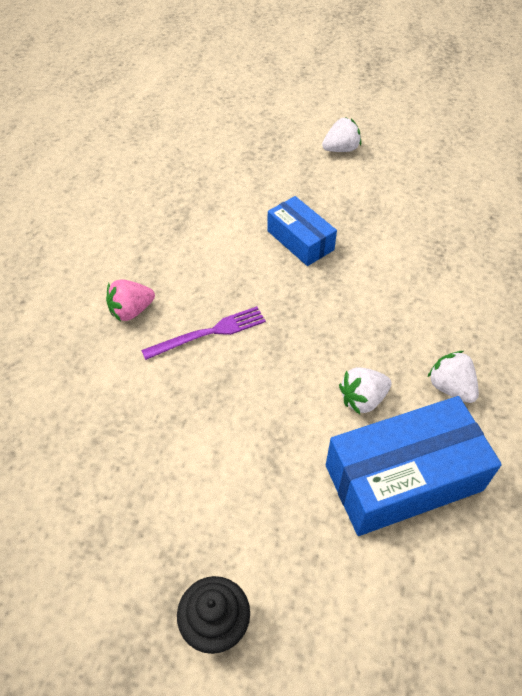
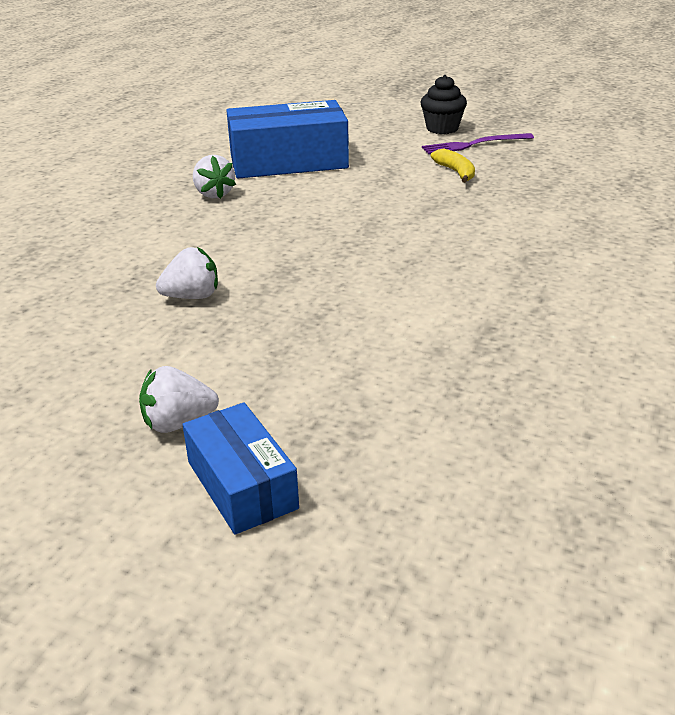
camera: 170 degrees left, 20 degrees down
pink strawberry [106,279,155,321] -> none
purple fork [141,306,266,360] -> purple fork moved to [422,133,534,154]
blue box [267,196,337,266] -> blue box moved to [182,402,299,535]
white strawberry [339,367,391,414] -> white strawberry moved to [156,247,218,299]
none -> yellow banana [431,149,475,183]

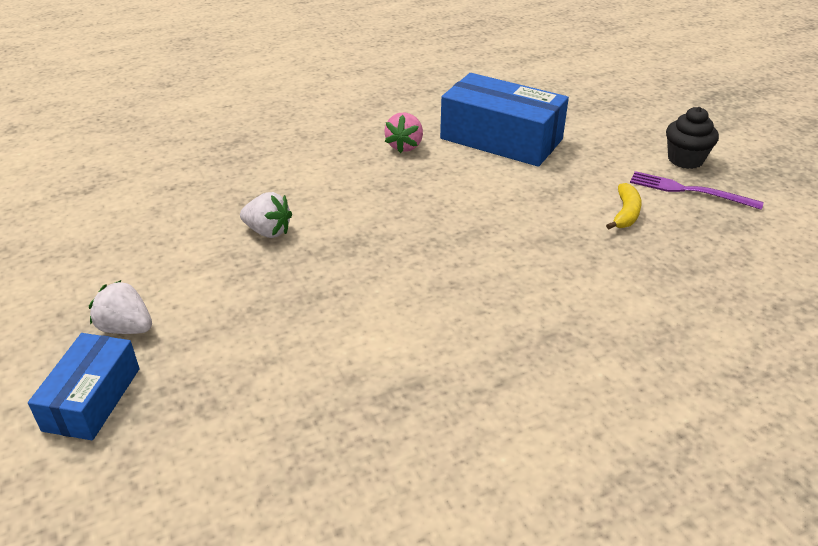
camera: 40 degrees right, 5 degrees up
white strawberry [193,155,236,199] -> pink strawberry [384,113,423,153]

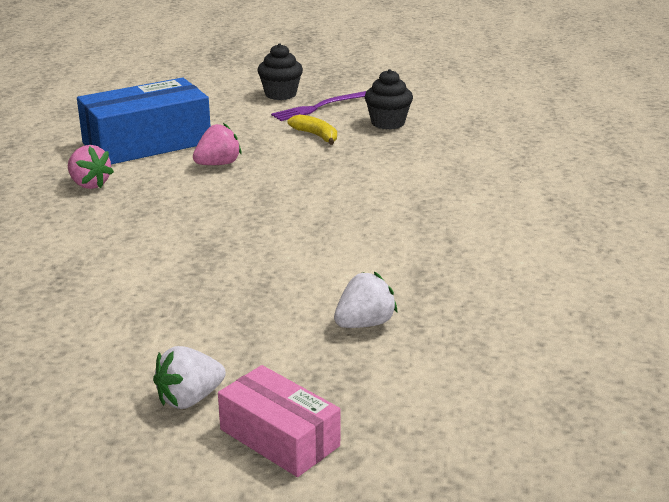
camera: 60 degrees left, 10 degrees down
blue box [28,333,140,440] -> pink box [218,365,340,477]
white strawberry [240,192,292,238] -> white strawberry moved to [334,272,397,328]
none -> pink strawberry [193,123,241,165]
none -> black cupcake [365,69,413,130]

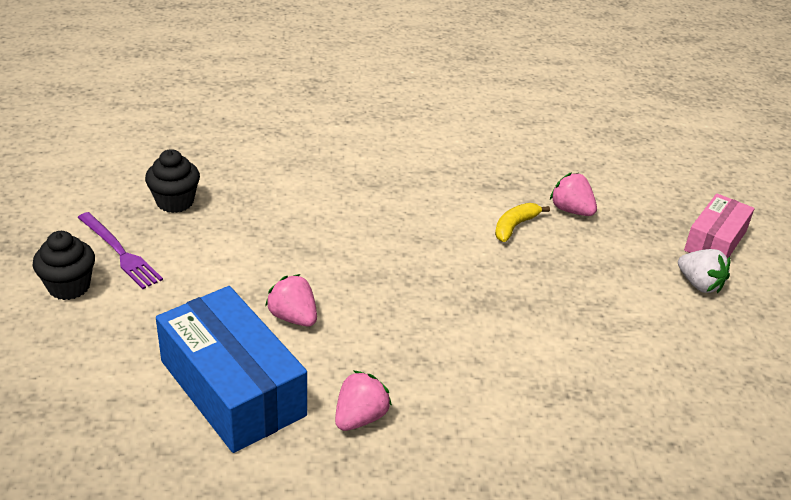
camera: 100 degrees left, 10 degrees up
yellow banana [287,114,337,145] -> yellow banana moved to [495,203,550,242]
white strawberry [334,272,397,328] -> pink strawberry [550,172,597,216]

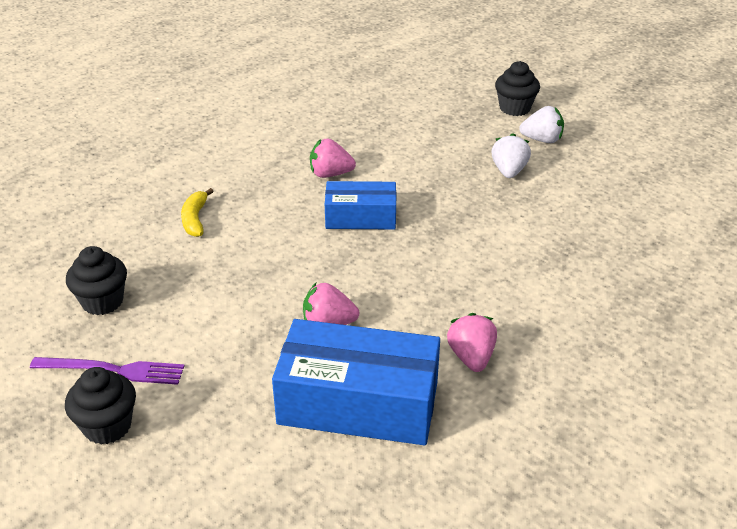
camera: 40 degrees left, 0 degrees up
yellow banana [495,203,550,242] -> yellow banana moved to [181,188,214,237]
pink strawberry [550,172,597,216] -> pink strawberry moved to [310,139,356,178]
pink box [684,193,754,259] -> black cupcake [495,61,540,116]
none -> blue box [325,181,396,230]
none -> white strawberry [491,133,531,178]

